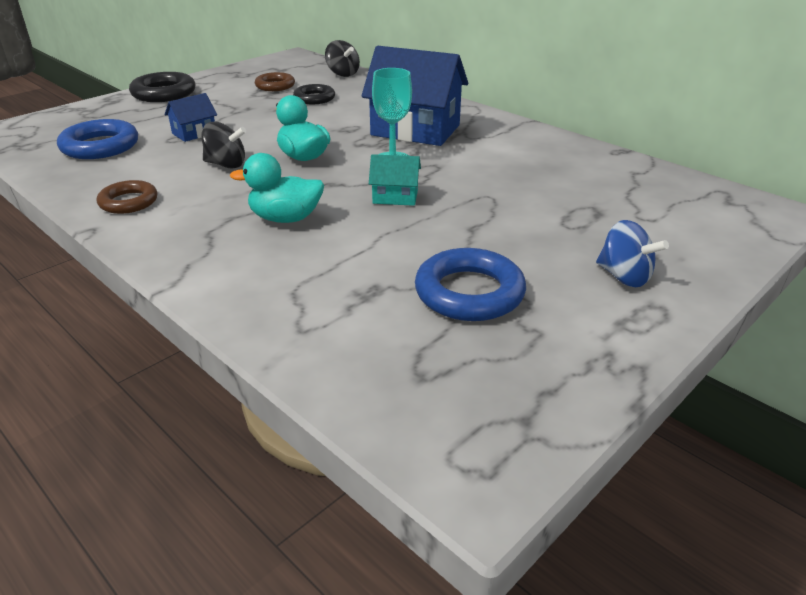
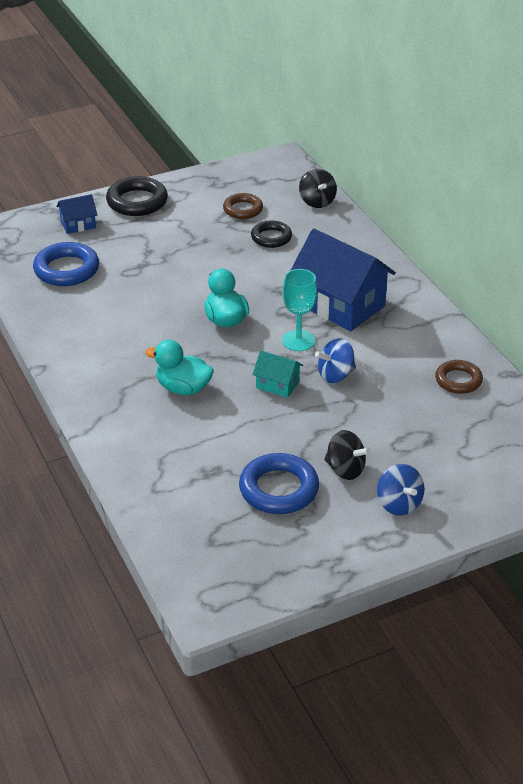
camera: 20 degrees right, 5 degrees up
brown ring [97,180,158,214] -> brown ring moved to [435,360,483,394]
blue house [165,93,217,142] -> blue house moved to [56,194,97,234]
black spinning top [202,121,246,169] -> black spinning top moved to [324,430,371,480]
none -> blue spinning top [315,338,356,383]

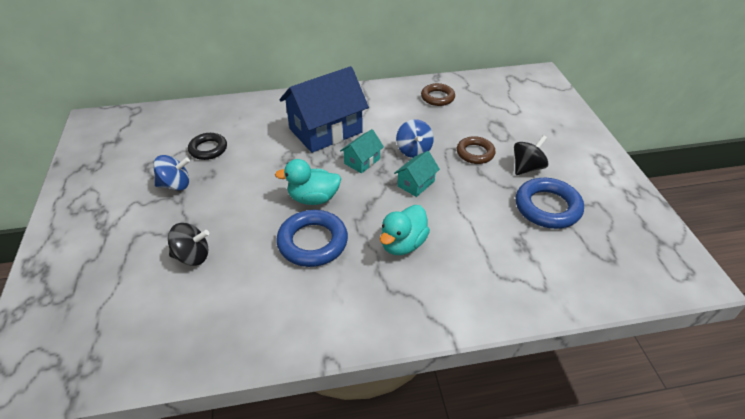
camera: 75 degrees left, 5 degrees up
blue ring [33,242,99,286] -> blue ring moved to [276,210,348,267]
blue house [56,194,97,234] -> none
black ring [106,176,168,216] -> none
brown ring [223,193,263,219] -> brown ring moved to [457,136,496,164]
turquoise goblet [282,269,317,351] -> turquoise house [340,129,384,173]
black spinning top [299,169,337,208] -> black spinning top moved to [168,223,209,266]
blue spinning top [377,464,424,516] -> blue spinning top moved to [153,155,190,191]

